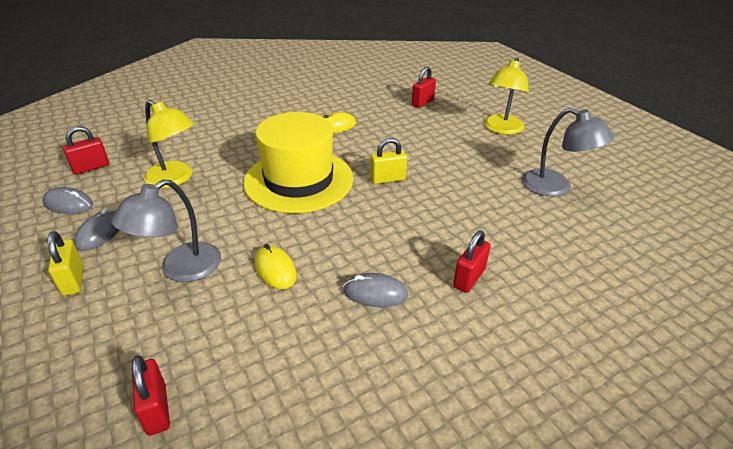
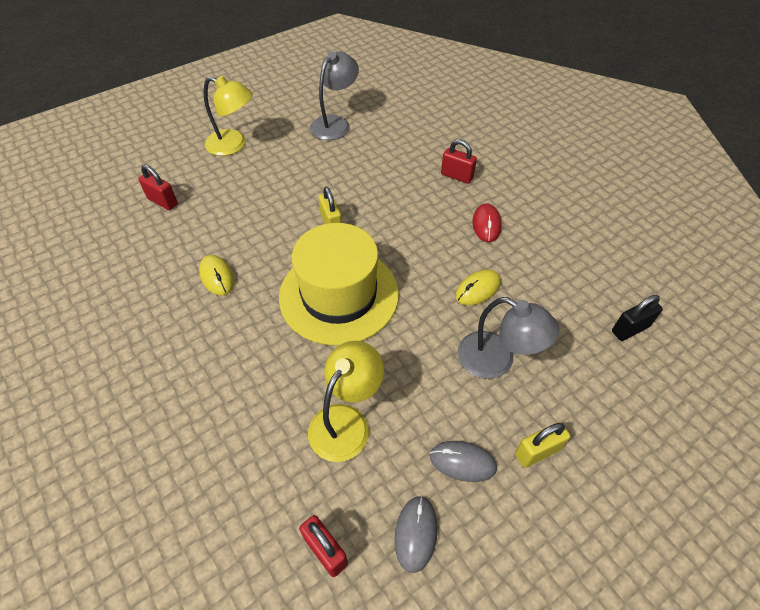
camera: 95 degrees left, 15 degrees up
red padlock [132,356,170,436] -> black padlock [612,295,663,341]
grey mouse [343,273,408,307] -> red mouse [472,203,501,242]

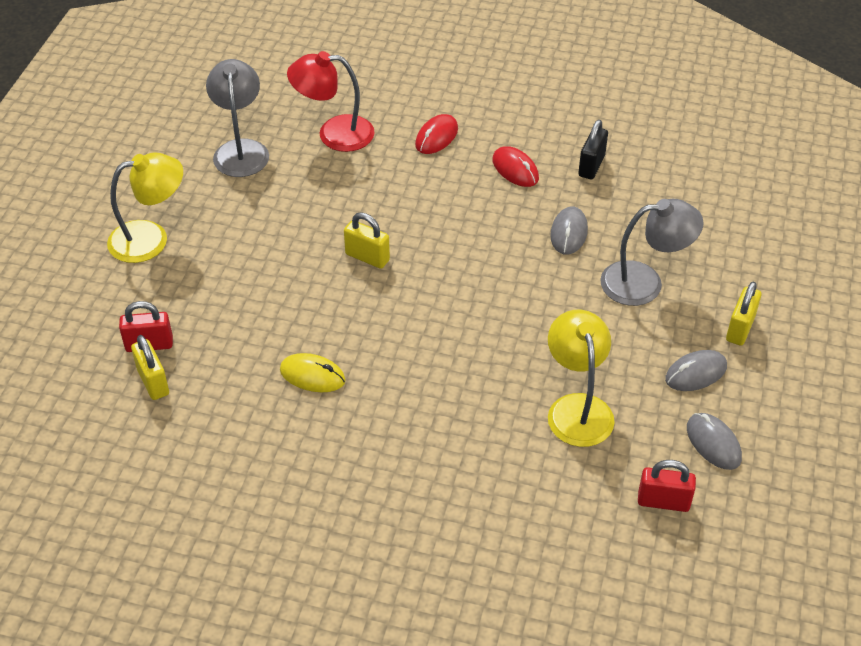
camera: 40 degrees left, 5 degrees down
yellow hat [279,223,399,346] -> none
red padlock [441,139,477,184] -> red mouse [415,114,458,154]
yellow mouse [455,270,501,305] -> grey mouse [550,207,588,255]
black padlock [612,295,663,341] -> black padlock moved to [578,120,608,179]
none -> yellow padlock [131,335,169,400]
none -> red lamp [287,51,375,152]

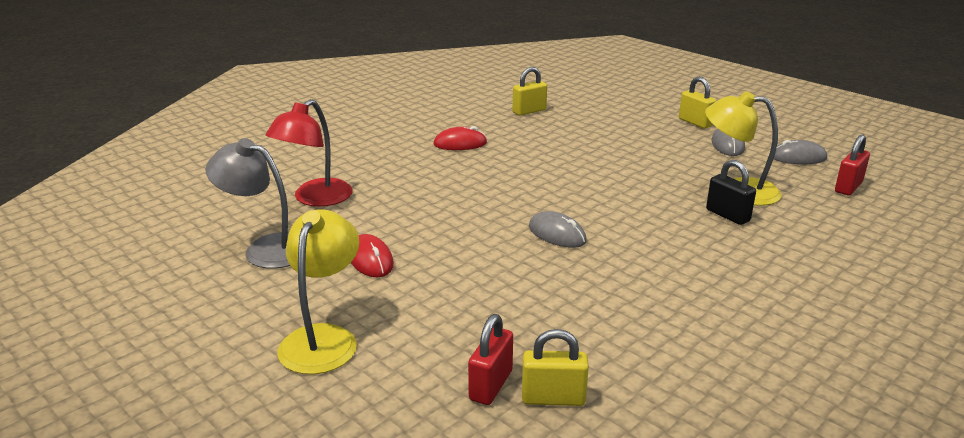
camera: 60 degrees left, 20 degrees down
yellow mouse [280,353,346,392] -> none
yellow padlock [344,212,390,269] -> yellow padlock moved to [513,67,547,116]
red mouse [415,114,458,154] -> red mouse moved to [351,234,394,277]
grey mouse [550,207,588,255] -> grey mouse moved to [529,211,587,248]
black padlock [578,120,608,179] -> black padlock moved to [706,160,756,225]
grey lamp [600,199,704,306] -> none

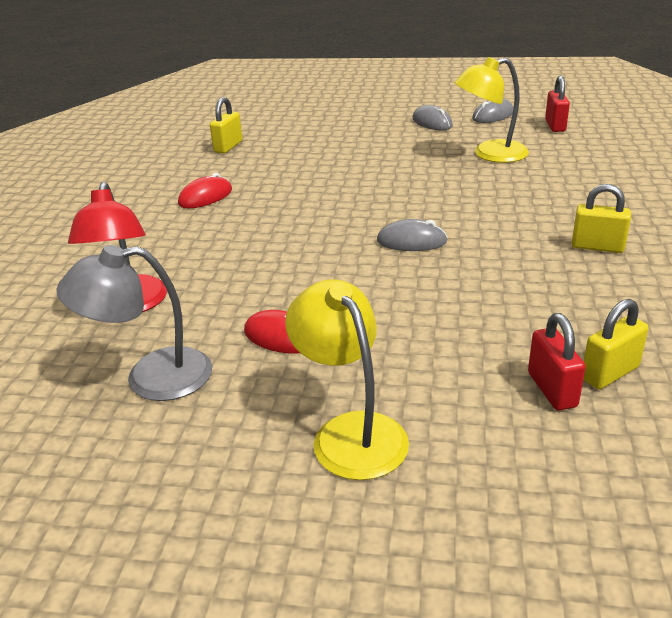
camera: 35 degrees left, 5 degrees up
yellow padlock [679,77,716,129] -> yellow padlock moved to [572,184,631,253]
black padlock [706,160,756,225] -> none

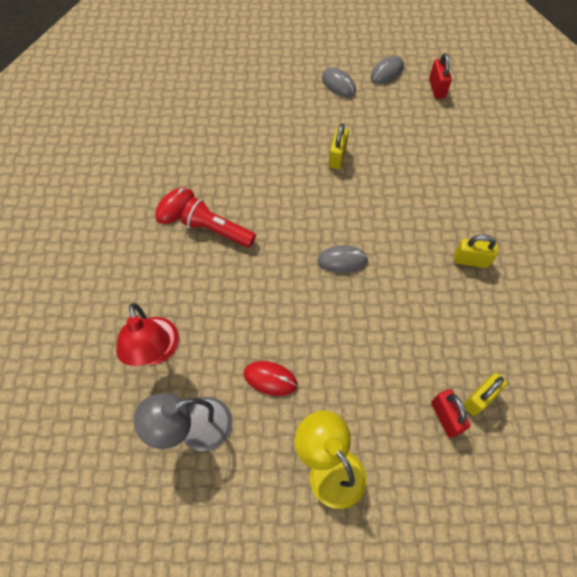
camera: 10 degrees left, 30 degrees up
yellow padlock [210,97,242,154] -> yellow padlock moved to [328,123,349,169]
yellow lamp [454,57,529,163] -> none
none -> red flashlight [181,197,256,248]

